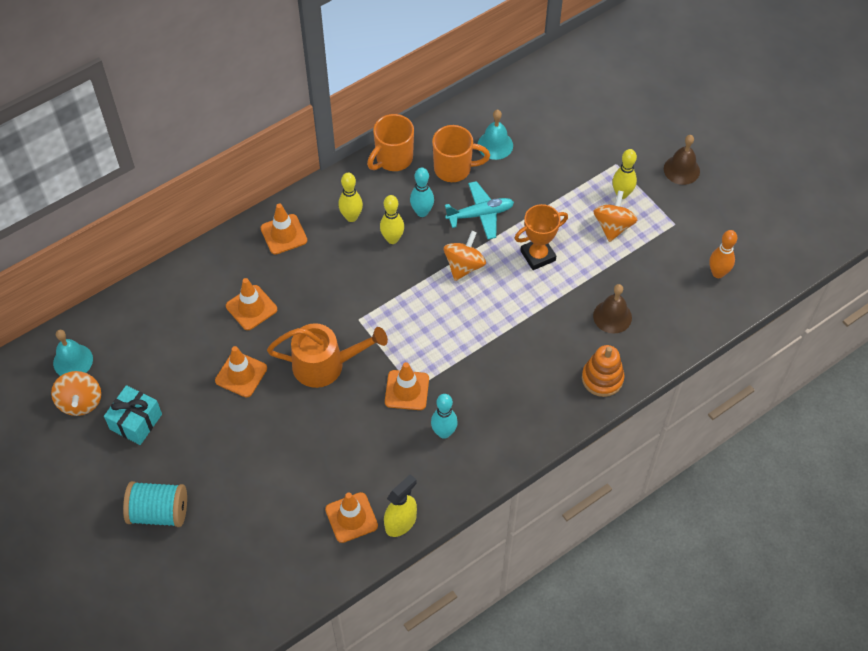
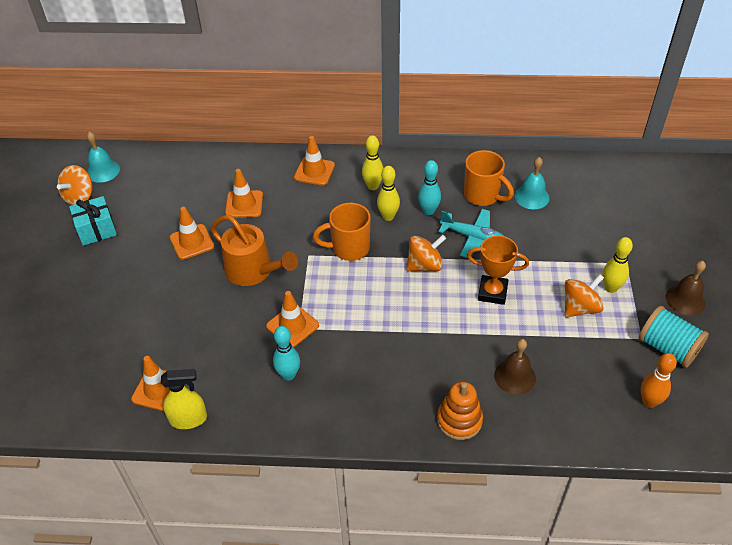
camera: 40 degrees right, 10 degrees down
turquoise spool [123,481,187,527] -> turquoise spool moved to [639,306,709,368]
orange mug [367,114,414,171] -> orange mug moved to [313,203,371,261]

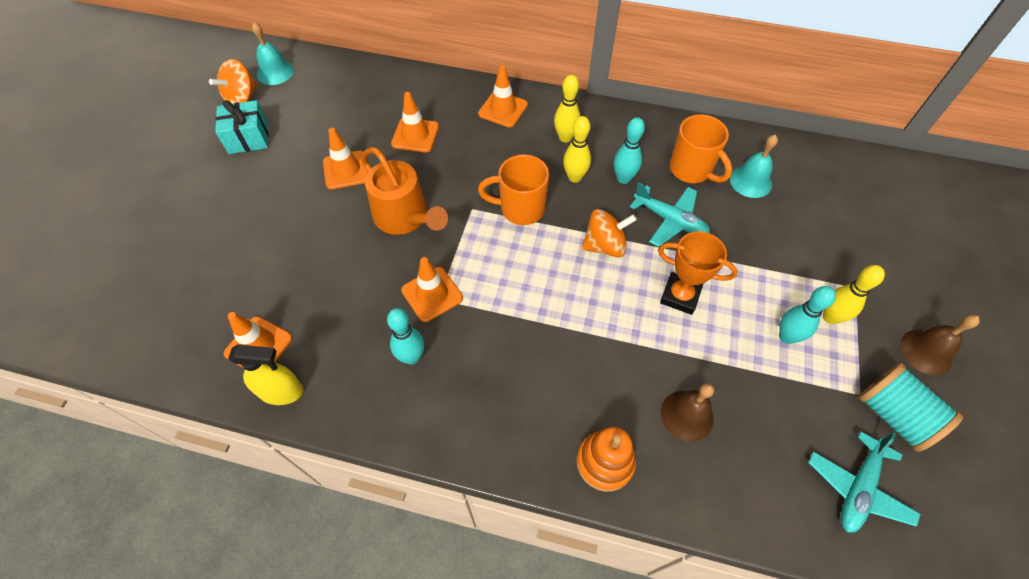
camera: 10 degrees right, 10 degrees up
orange spinning top [565,274,604,317] -> turquoise bowling pin [779,286,836,344]
orange bowling pin [641,353,677,408] -> turquoise plane [808,431,921,533]

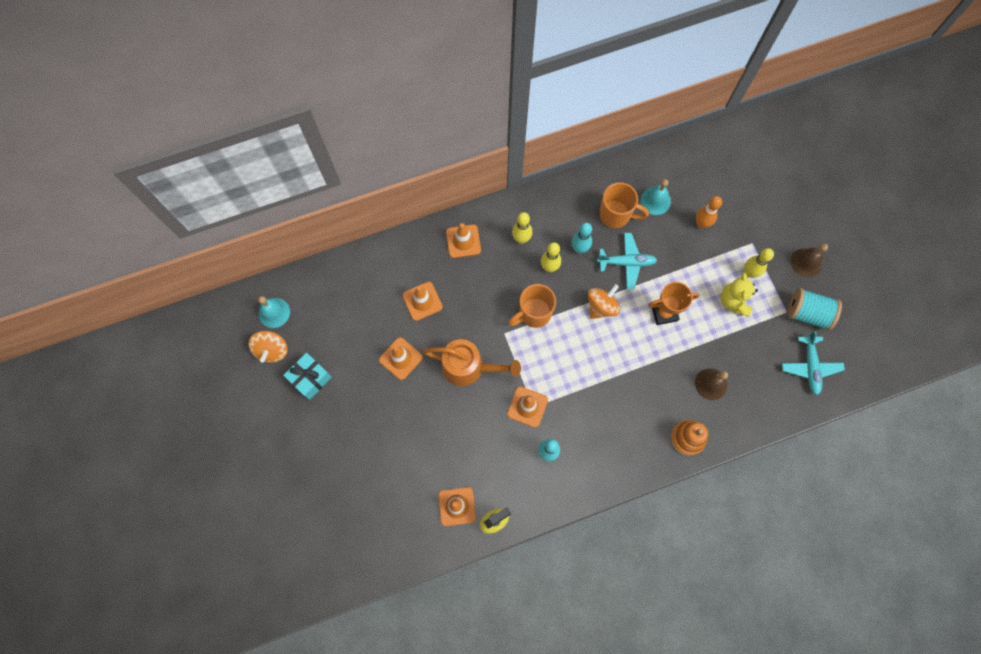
camera: 35 degrees left, 15 degrees up
turquoise bowling pin [779,286,836,344] -> yellow teddy bear [721,273,758,317]
none -> orange bowling pin [696,196,722,228]

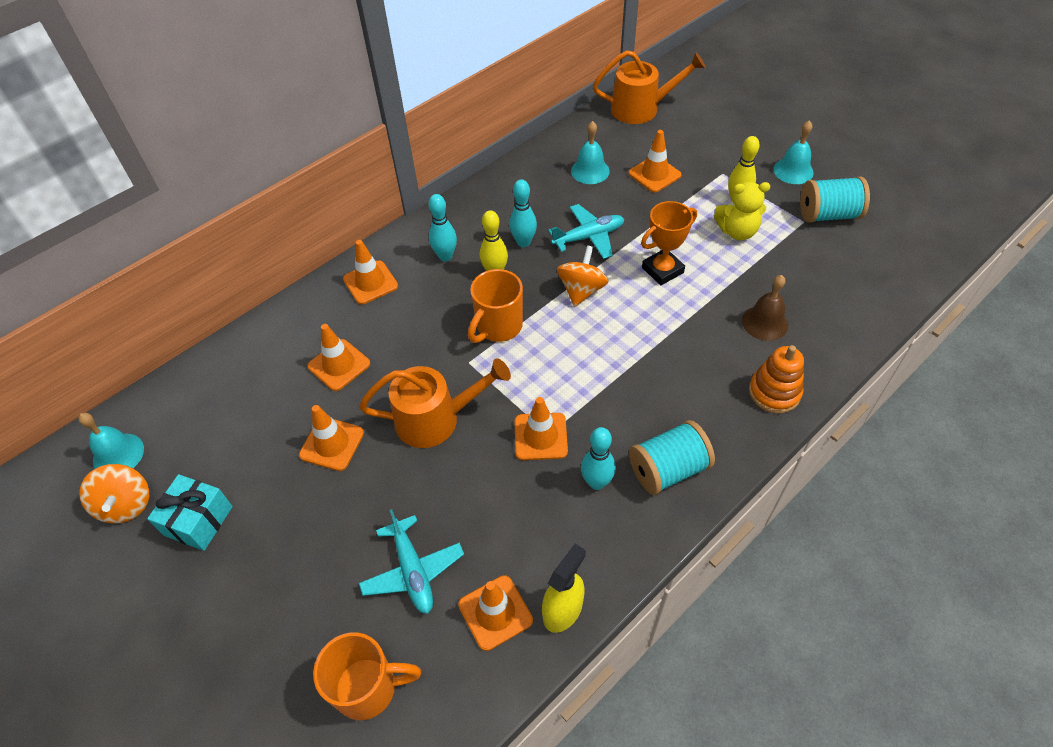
camera: 20 degrees left, 20 degrees down
yellow bowling pin [512,212,532,244] -> turquoise bowling pin [429,194,457,261]
orange mug [599,182,649,228] -> orange mug moved to [313,632,421,720]
orange bowling pin [696,196,722,228] -> orange traffic cone [629,130,682,192]
yellow teddy bear [721,273,758,317] -> yellow teddy bear turned 75 degrees counterclockwise [714,182,770,240]
turquoise plane [782,331,845,395] -> turquoise plane moved to [359,509,464,614]
brown bell [791,243,828,277] -> turquoise bell [773,120,814,184]
none -> orange watering can [593,50,706,124]
none -> turquoise spool [629,420,715,495]

